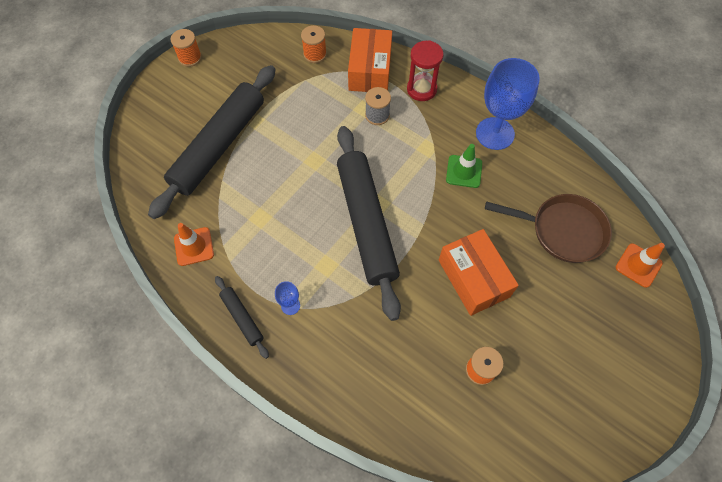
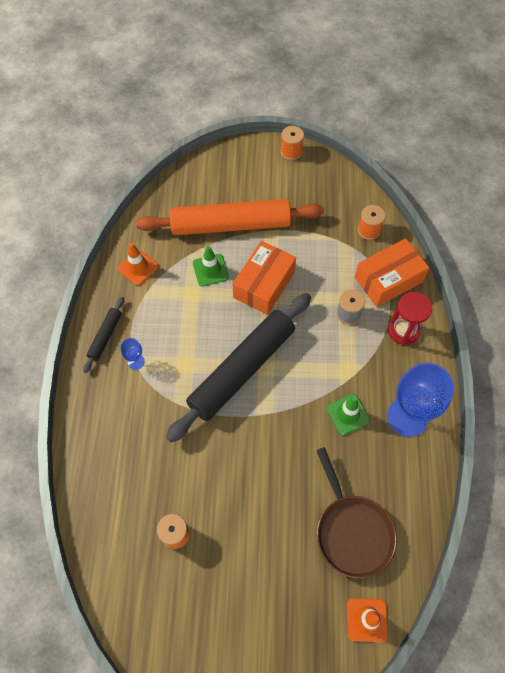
camera: 55 degrees right, 0 degrees up
black rolling pin [148,65,275,219] -> orange rolling pin [136,199,324,235]
orange box [439,229,519,316] -> orange box moved to [233,241,296,315]
none -> green traffic cone [193,246,229,286]

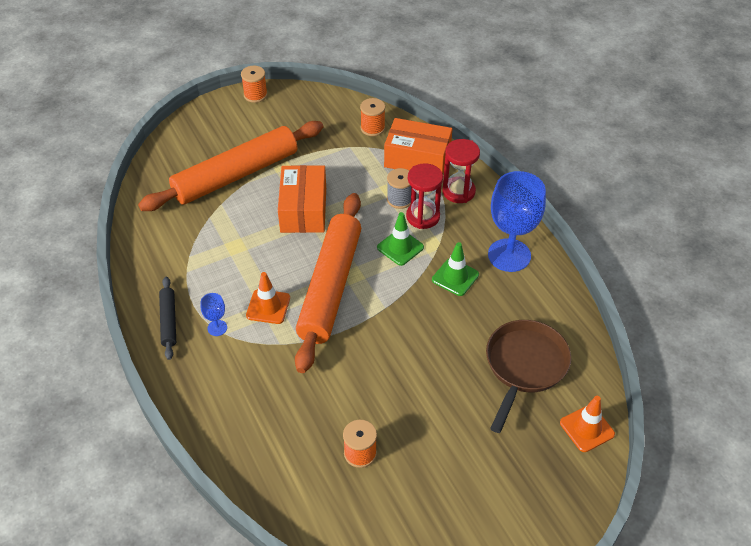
camera: 30 degrees left, 15 degrees down
orange traffic cone [118,243,158,285] -> orange traffic cone moved to [246,272,290,324]
black rolling pin [166,293,311,443] -> orange rolling pin [295,193,361,373]
green traffic cone [193,246,229,286] -> green traffic cone moved to [377,212,424,266]
brown pan [316,447,397,579] -> brown pan turned 105 degrees counterclockwise [486,320,571,433]
orange box [355,238,429,307] -> orange box turned 75 degrees clockwise [384,118,452,173]
none -> red hourglass [406,163,443,229]

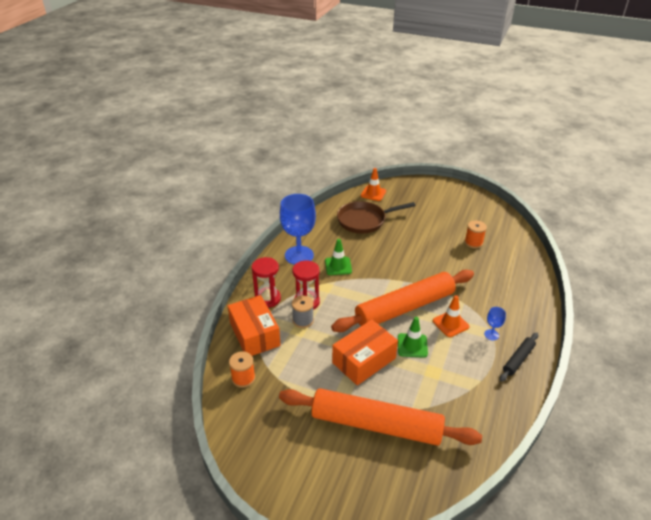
camera: 130 degrees left, 10 degrees down
orange spool [241,66,268,103] -> none
green traffic cone [377,212,424,266] -> green traffic cone moved to [398,317,428,358]

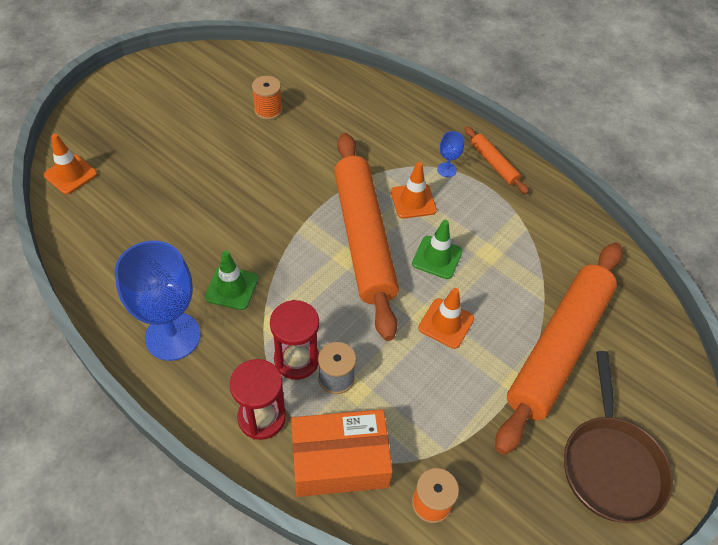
camera: 75 degrees left, 15 degrees up
orange box [332,320,398,386] -> orange traffic cone [418,288,474,349]
brown pan [337,201,416,234] -> brown pan moved to [564,351,673,523]
black rolling pin [500,332,538,382] -> orange rolling pin [464,126,529,194]

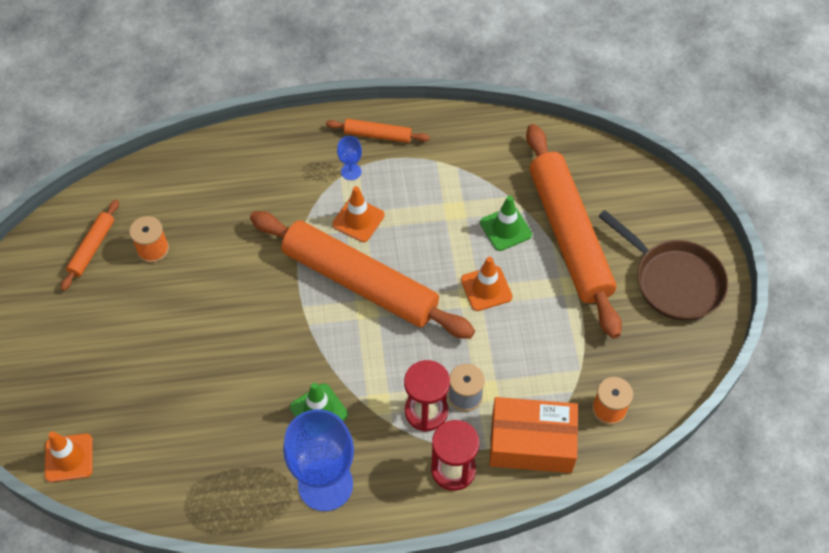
camera: 45 degrees left, 5 degrees up
orange box [291,409,393,497] -> orange box turned 60 degrees clockwise [489,397,578,473]
green traffic cone [412,220,463,279] -> green traffic cone moved to [480,196,532,251]
none -> orange rolling pin [61,200,119,291]

